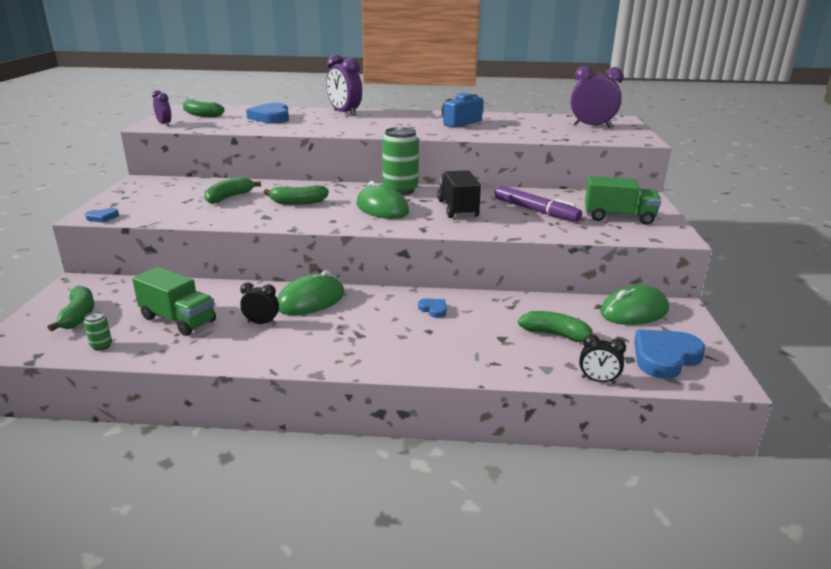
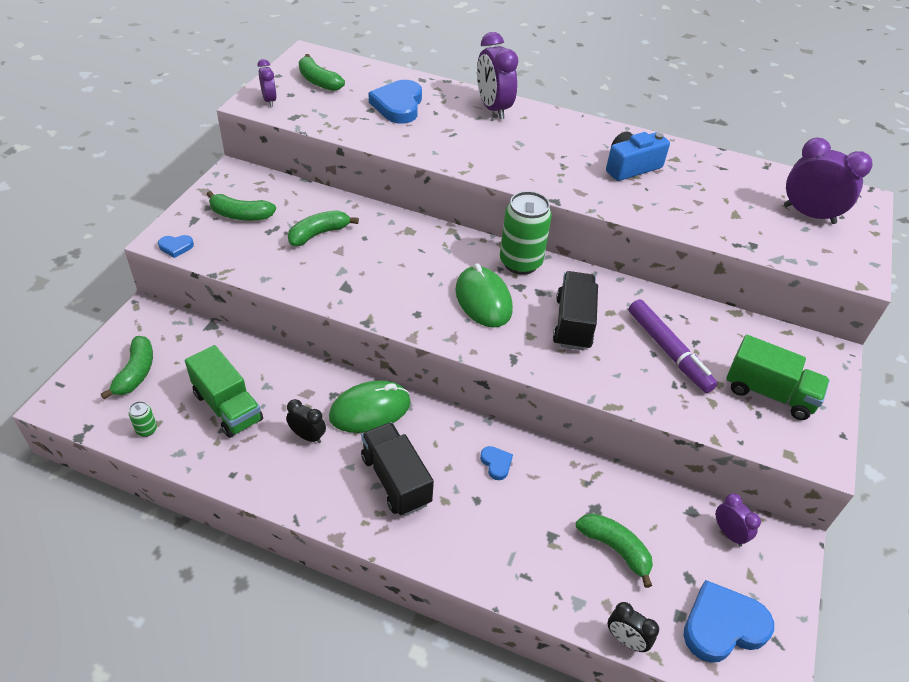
camera: 15 degrees right, 20 degrees up
green banana [263,185,329,205] -> green banana moved to [207,191,276,221]
green mouse [600,285,669,325] -> purple clock [716,493,761,547]
none -> black truck [361,422,434,516]

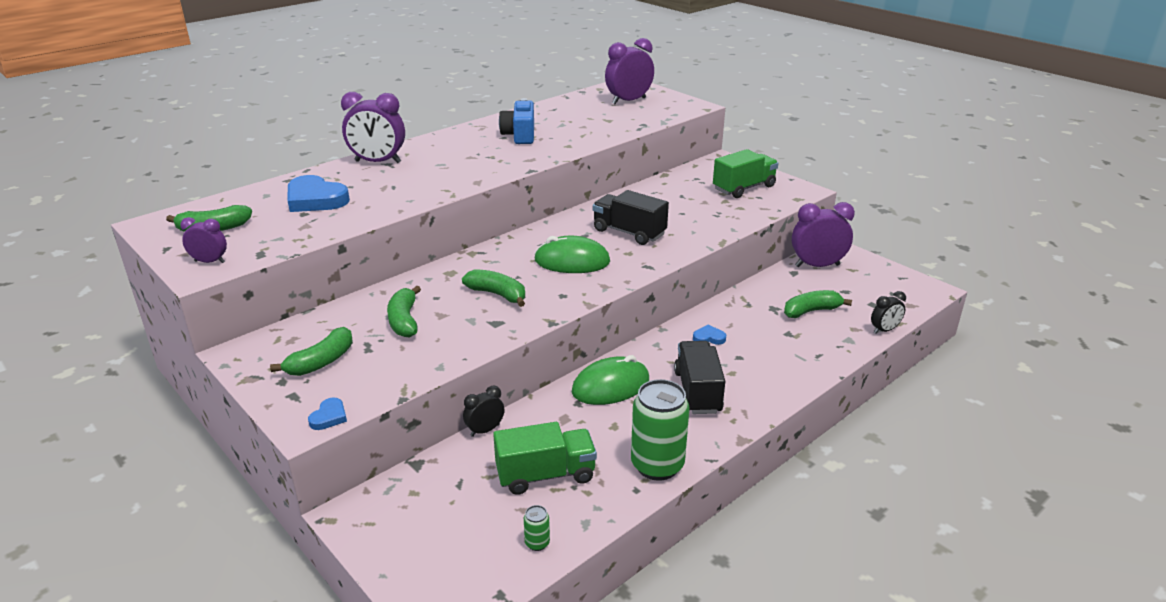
camera: 60 degrees left, 15 degrees down
green banana [101,336,153,399] -> green banana moved to [462,269,525,307]
black clock [286,399,326,443] -> black clock moved to [463,386,505,437]
green mouse [329,380,411,433] -> green mouse turned 60 degrees clockwise [572,355,649,405]
black truck [361,422,434,516] -> black truck turned 90 degrees clockwise [674,341,725,414]
green can [500,191,552,275] -> green can moved to [631,379,690,481]
purple marker [629,299,718,393] -> none
blue heart [683,580,774,663] -> none
purple clock [716,493,761,547] -> purple clock [792,202,855,267], size x1.84

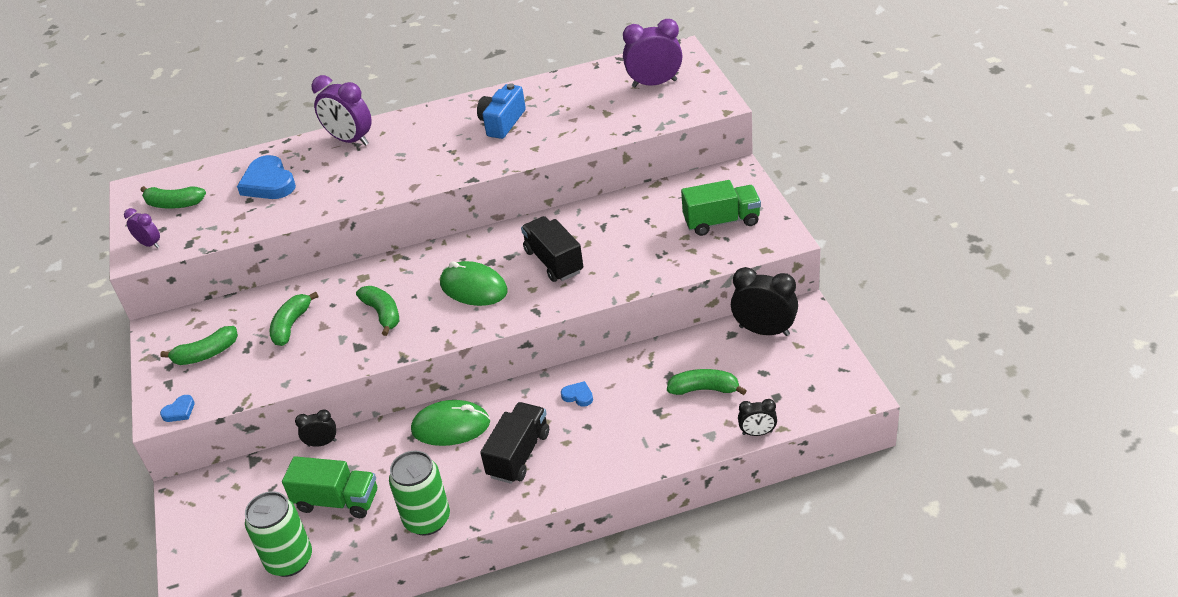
camera: 30 degrees right, 10 degrees up
green can [524,505,550,551] -> green can [245,491,312,577], size x2.38
purple clock [792,202,855,267] -> black clock [731,267,798,336]

